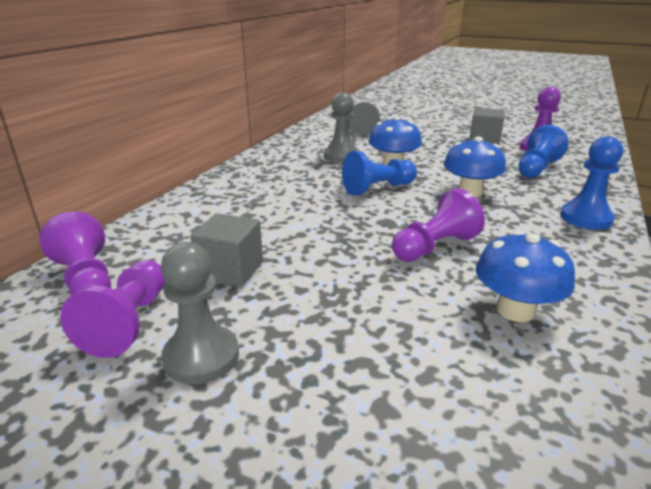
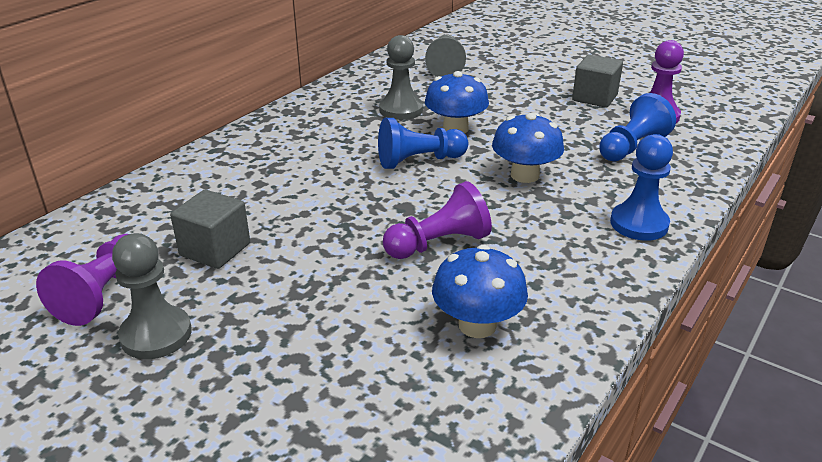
camera: 10 degrees right, 5 degrees up
purple pawn [39,211,111,296] -> none

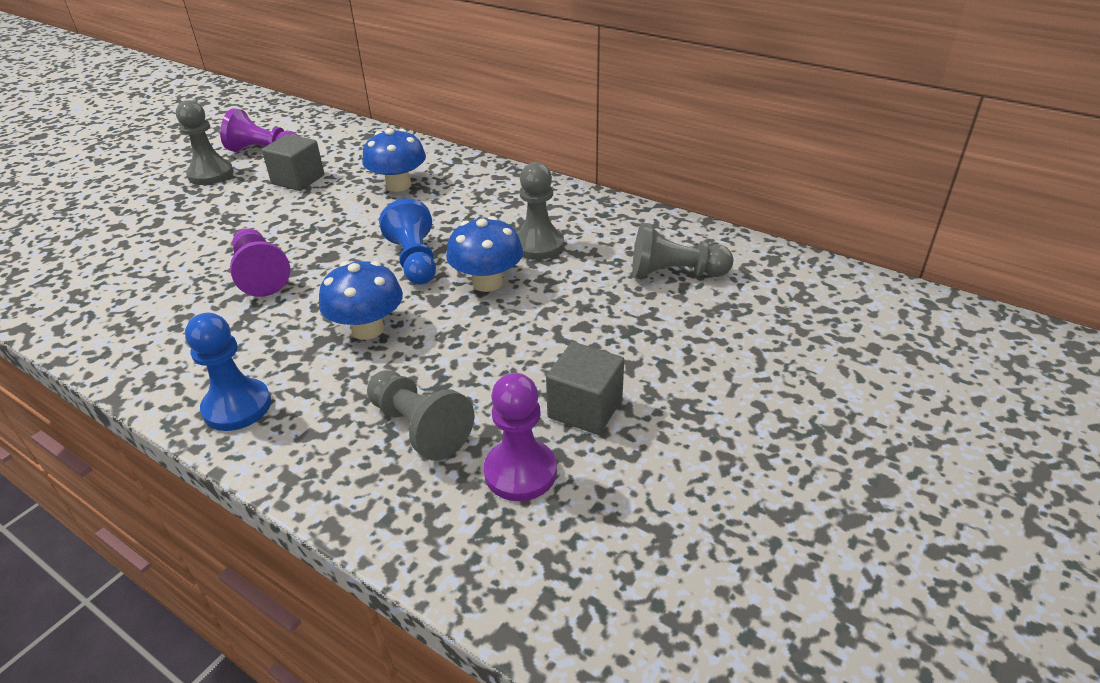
camera: 90 degrees right, 5 degrees up
blue mushroom [432,245,528,338] -> blue mushroom moved to [362,128,426,192]
blue pawn [599,93,676,161] -> grey pawn [367,370,474,461]

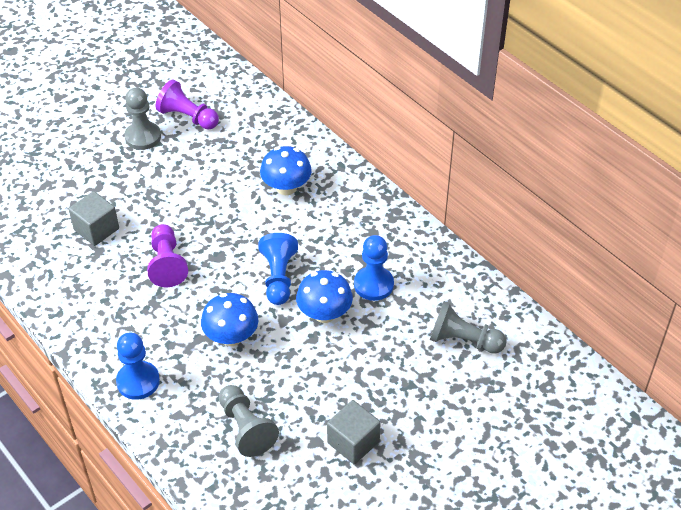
camera: 15 degrees right, 10 degrees up
grey cube [262,134,324,191] -> grey cube moved to [69,191,119,246]
purple pawn [484,373,557,501] -> none
grey pawn [517,162,564,260] -> blue pawn [354,235,394,301]

